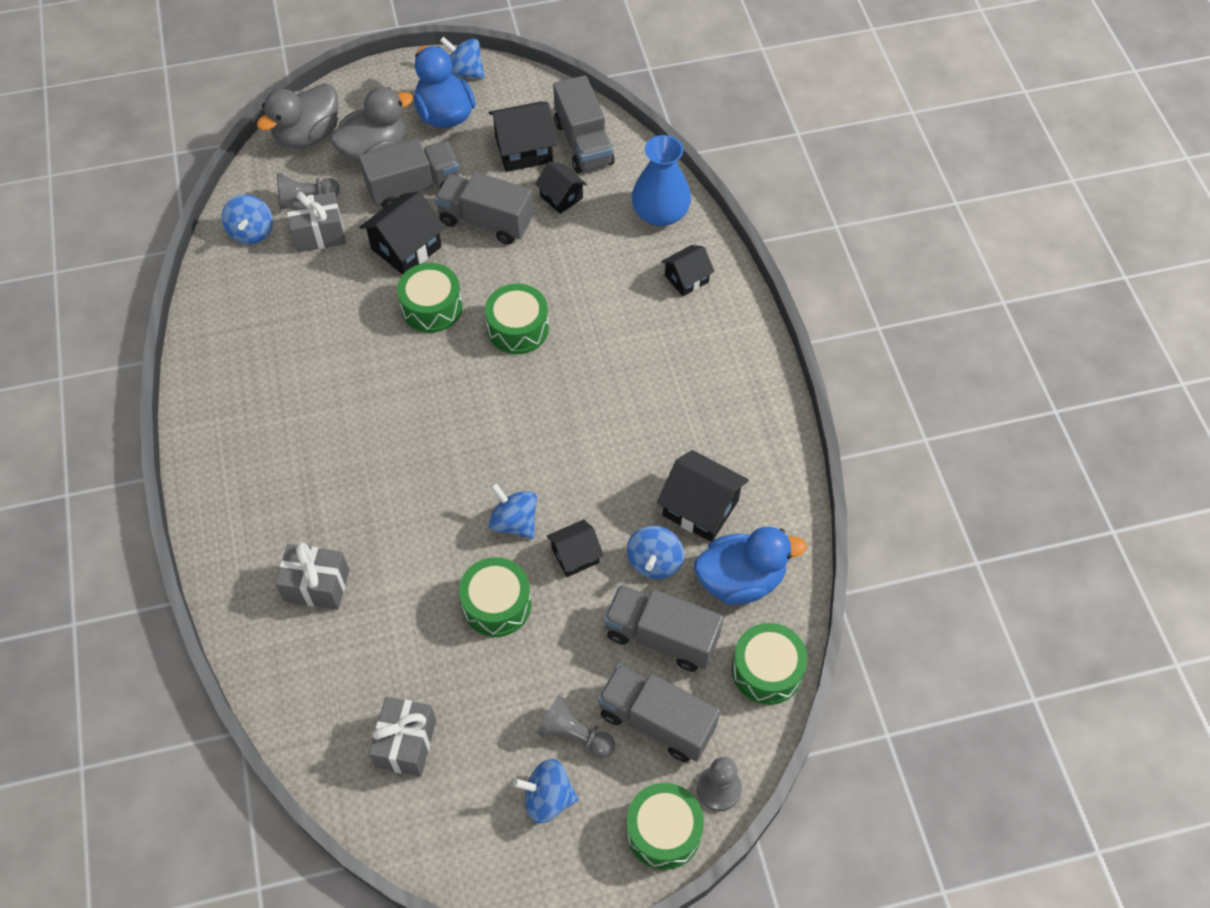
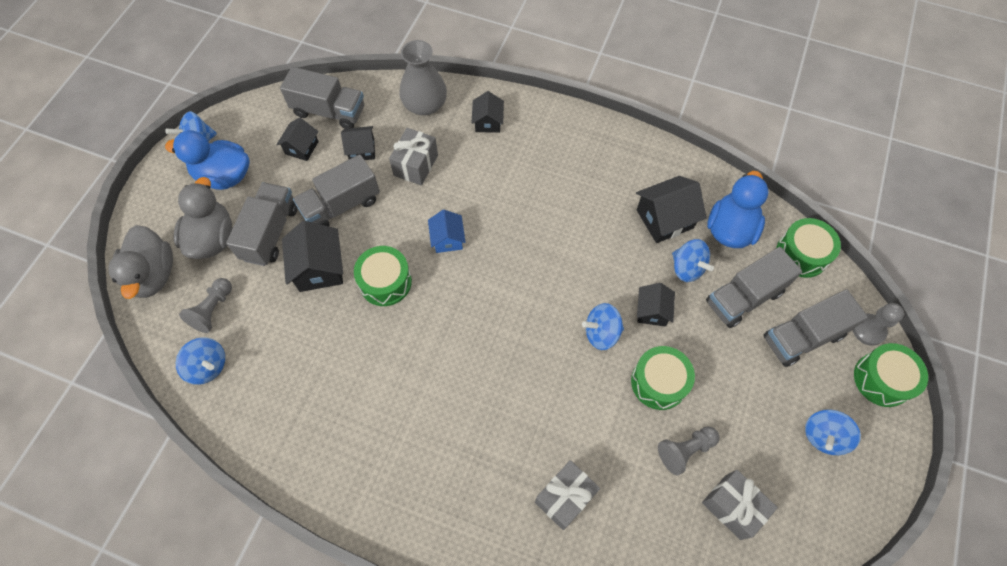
camera: 55 degrees left, 5 degrees up
grey gift [286,192,346,253] -> grey gift moved to [389,128,438,186]
green drum [485,284,549,354] -> blue house [428,210,466,253]
black house [489,101,557,172] -> black house [276,117,319,161], size x0.63
grey pawn [537,695,615,758] -> grey pawn moved to [658,426,720,475]
blue vase [632,135,691,226] -> grey vase [399,40,447,115]

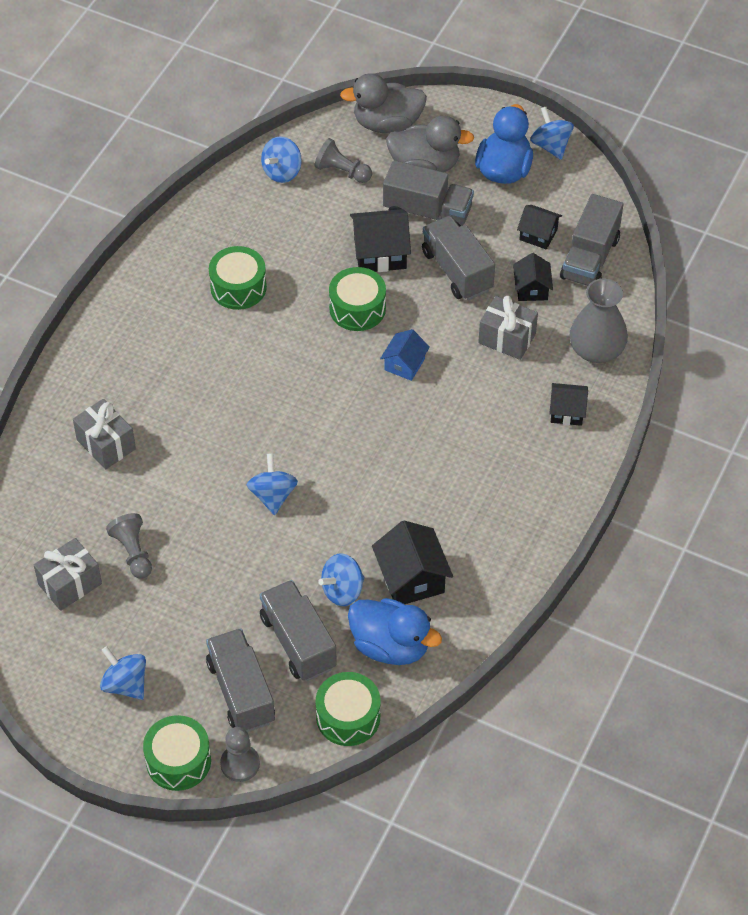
camera: 95 degrees right, 10 degrees down
blue house [428,210,466,253] -> blue house turned 60 degrees counterclockwise [380,329,430,381]
green drum [631,346,695,410] -> green drum moved to [209,246,267,310]
black house [637,283,675,326] -> none

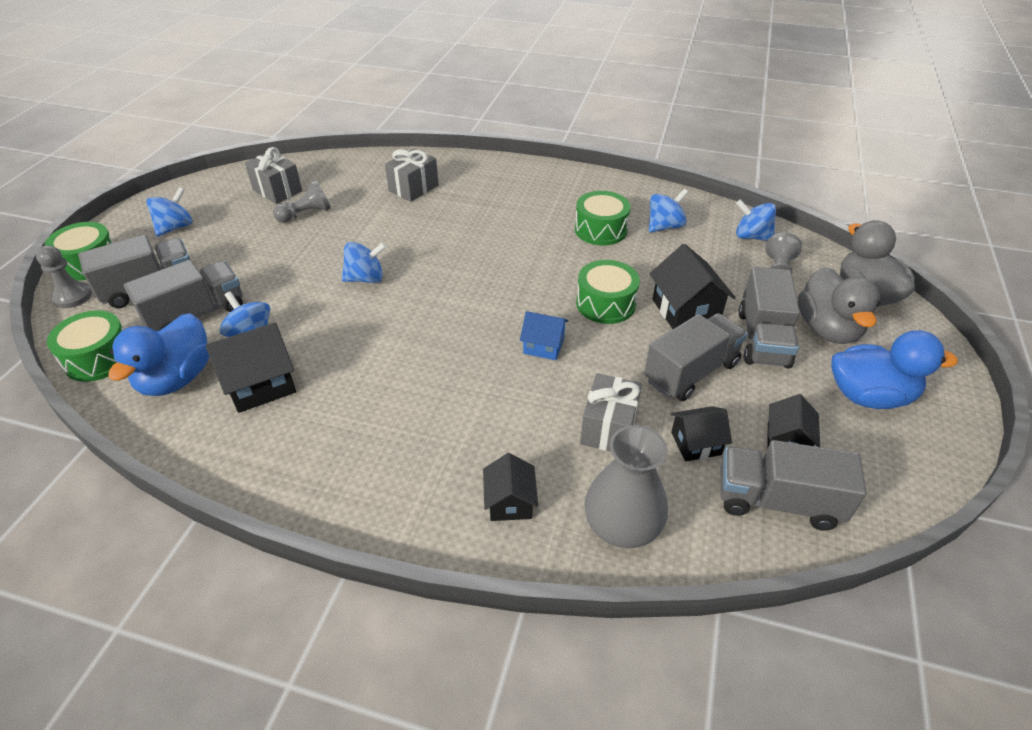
camera: 80 degrees right, 10 degrees down
blue spinning top [530,107,574,160] -> blue spinning top moved to [649,189,688,232]

